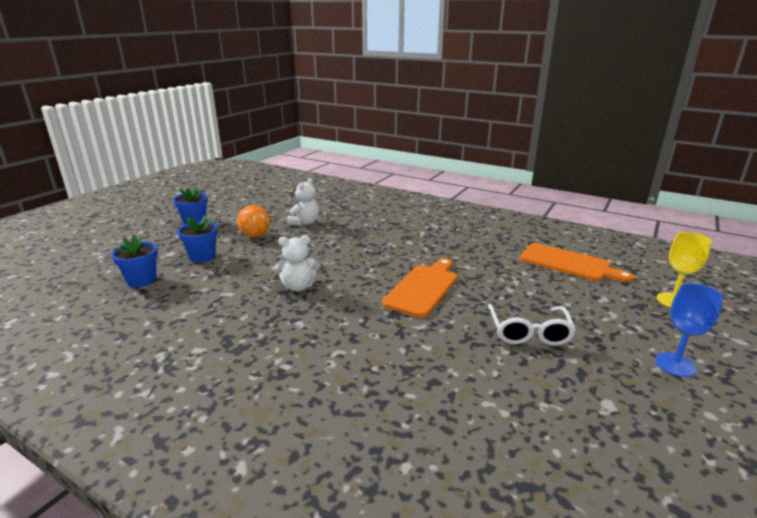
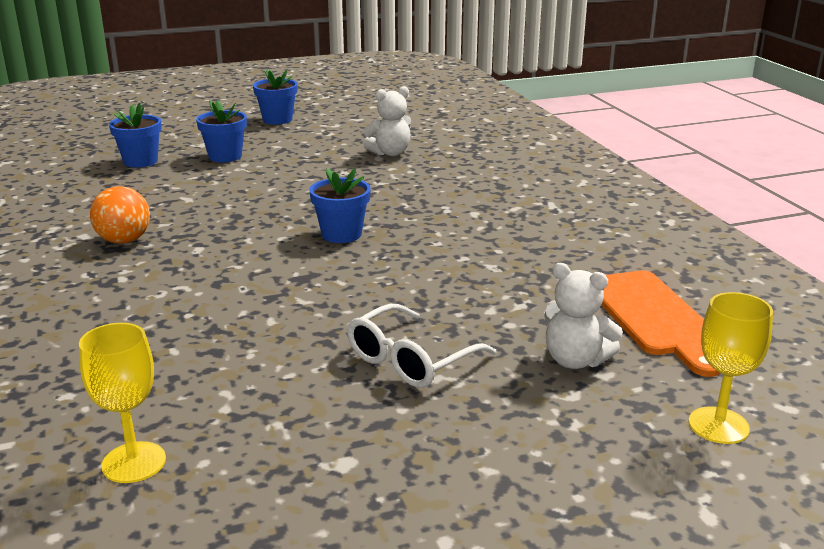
camera: 40 degrees right, 0 degrees up
orange ball [237,205,270,237] -> orange ball moved to [90,186,150,244]
white teddy bear [275,235,319,291] -> white teddy bear moved to [544,263,623,369]
orange cutting board [382,258,457,318] -> none
blue goblet [655,283,723,377] -> none
none -> yellow goblet [79,323,166,483]
none -> blue flower pot [309,168,371,243]

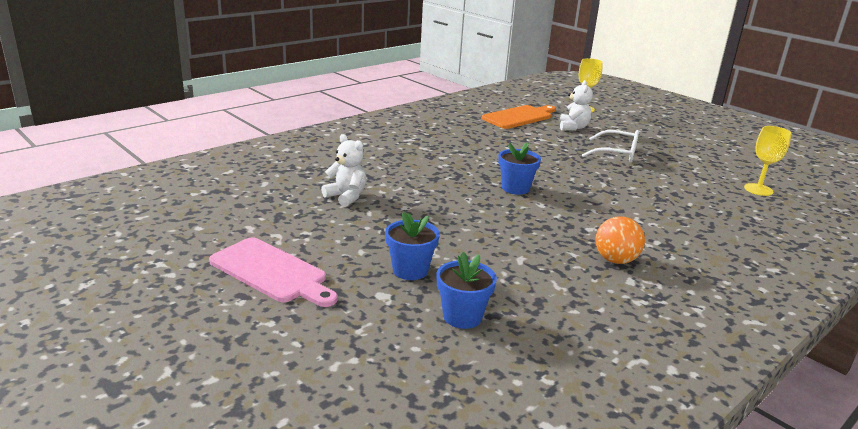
camera: 115 degrees left, 0 degrees up
blue flower pot [253,69,298,125] -> pink cutting board [209,237,338,307]

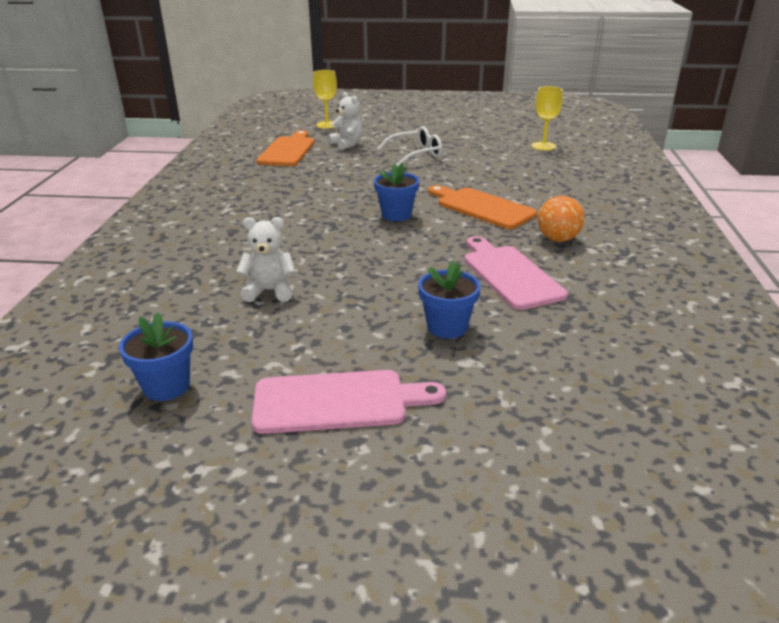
camera: 40 degrees left, 5 degrees up
blue flower pot [436,252,497,329] -> blue flower pot moved to [119,312,193,401]
none -> orange cutting board [428,185,537,229]
none -> pink cutting board [464,236,568,310]

